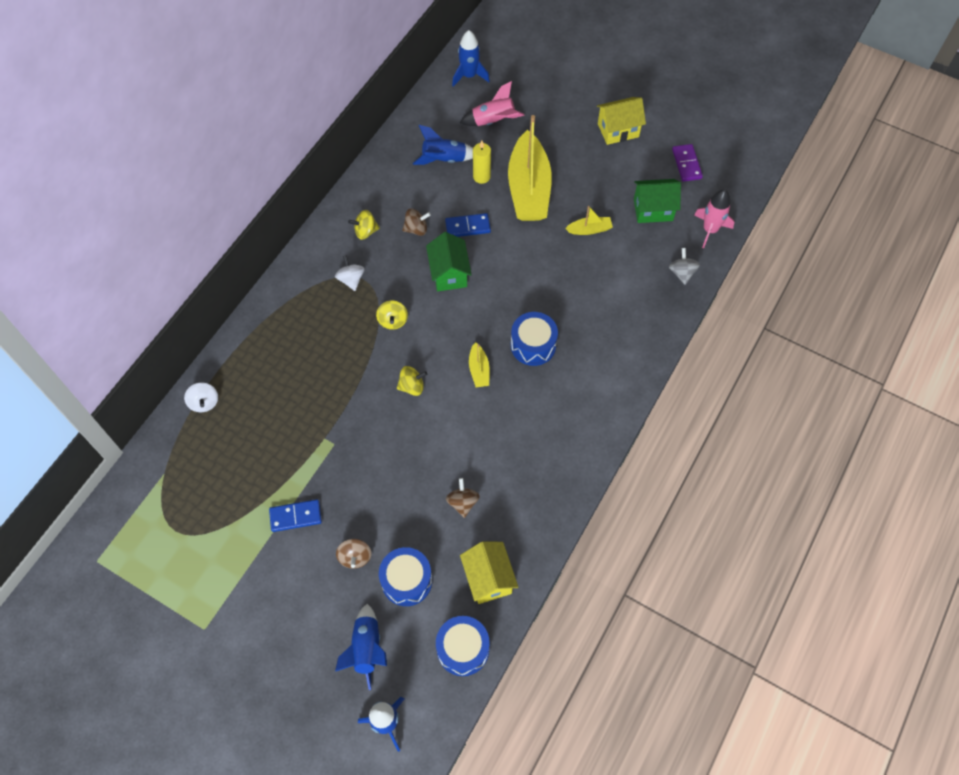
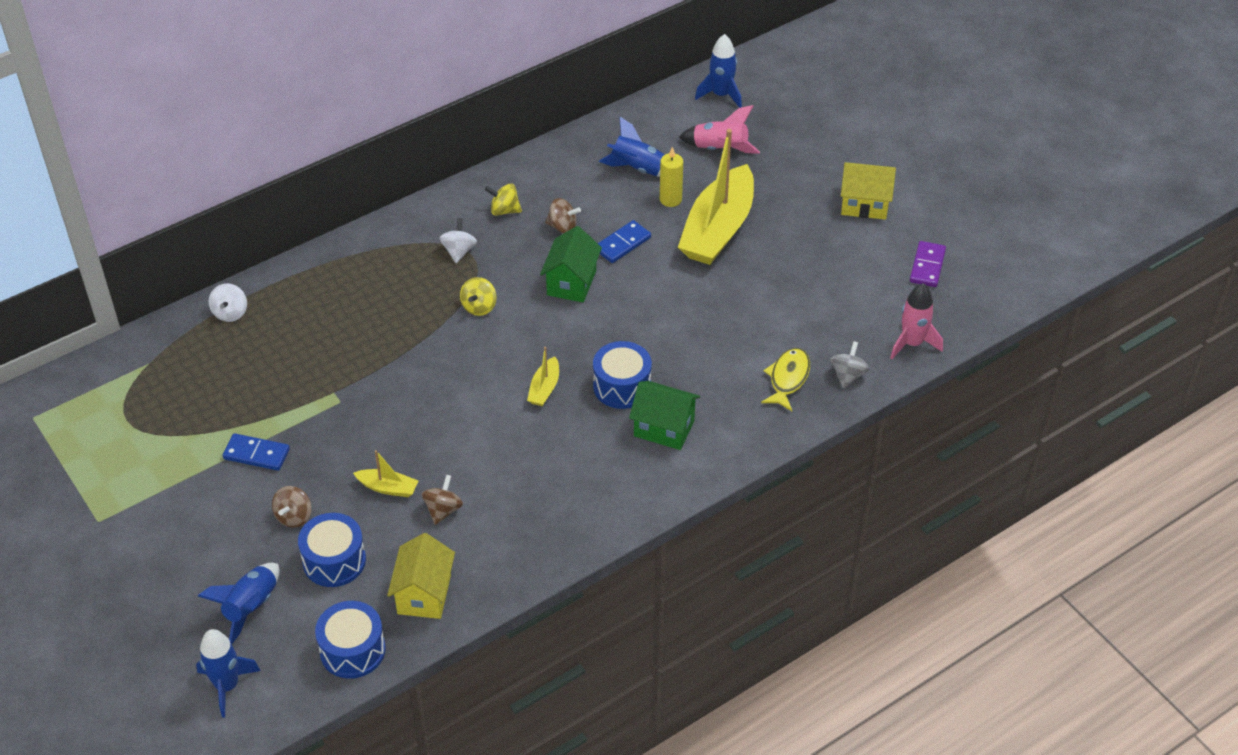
camera: 25 degrees right, 15 degrees down
yellow spinning top [397,366,427,396] -> none
blue domino [445,213,491,237] -> blue domino turned 60 degrees counterclockwise [598,220,651,263]
yellow boat [565,206,613,235] -> yellow boat moved to [353,450,418,497]
green house [634,179,681,223] -> green house moved to [629,381,700,450]
none -> yellow fish [761,348,810,411]

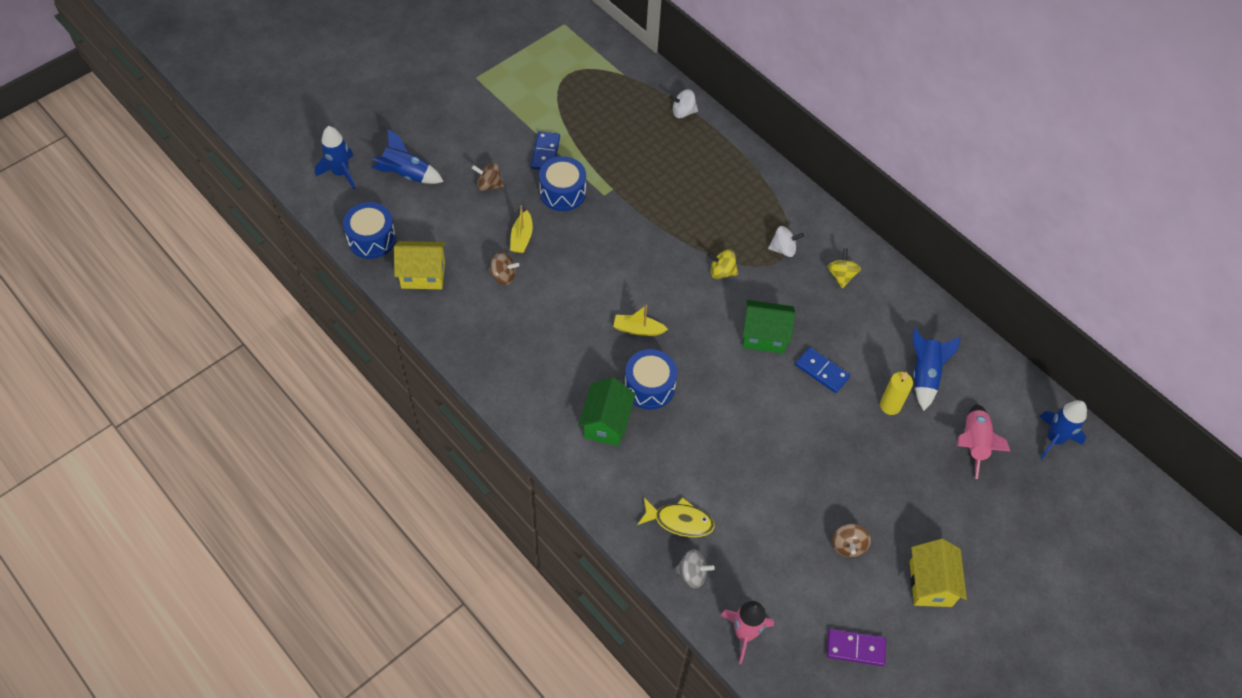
camera: 80 degrees right, 10 degrees up
blue drum [298,513,366,587] -> blue drum moved to [539,156,586,211]
brown spinning top [545,198,581,233] -> brown spinning top moved to [832,524,871,558]
yellow boat [678,129,754,265] -> none

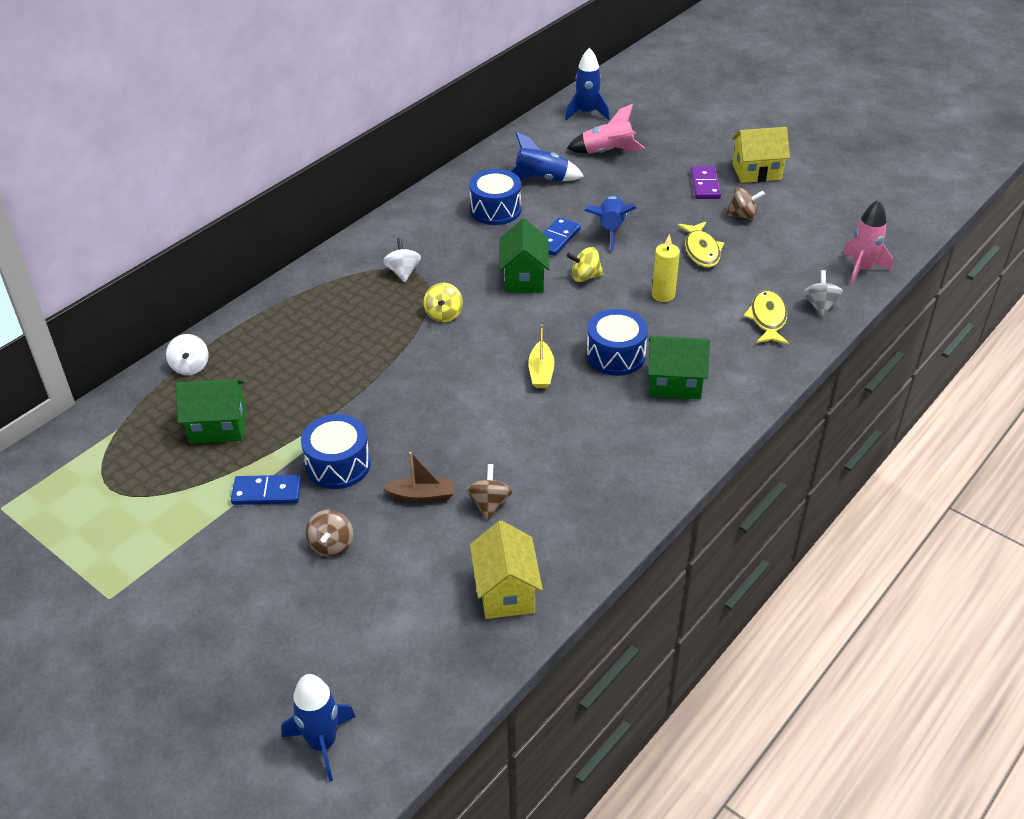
camera: 95 degrees left, 15 degrees down
blue drum [343,202,396,259] -> blue drum moved to [469,169,521,225]
blue rocket [372,129,444,184] -> blue rocket moved to [584,196,636,251]
yellow boat [510,206,533,253] -> brown boat [382,452,455,502]
yellow spinning top [827,248,861,289] -> yellow spinning top moved to [567,247,604,282]
purple domino [827,629,886,666] -> purple domino moved to [690,166,721,199]
yellow candle [880,372,913,415] -> yellow candle moved to [652,234,680,302]
none -> green house [176,379,246,444]
none -> yellow fish [678,222,724,267]

